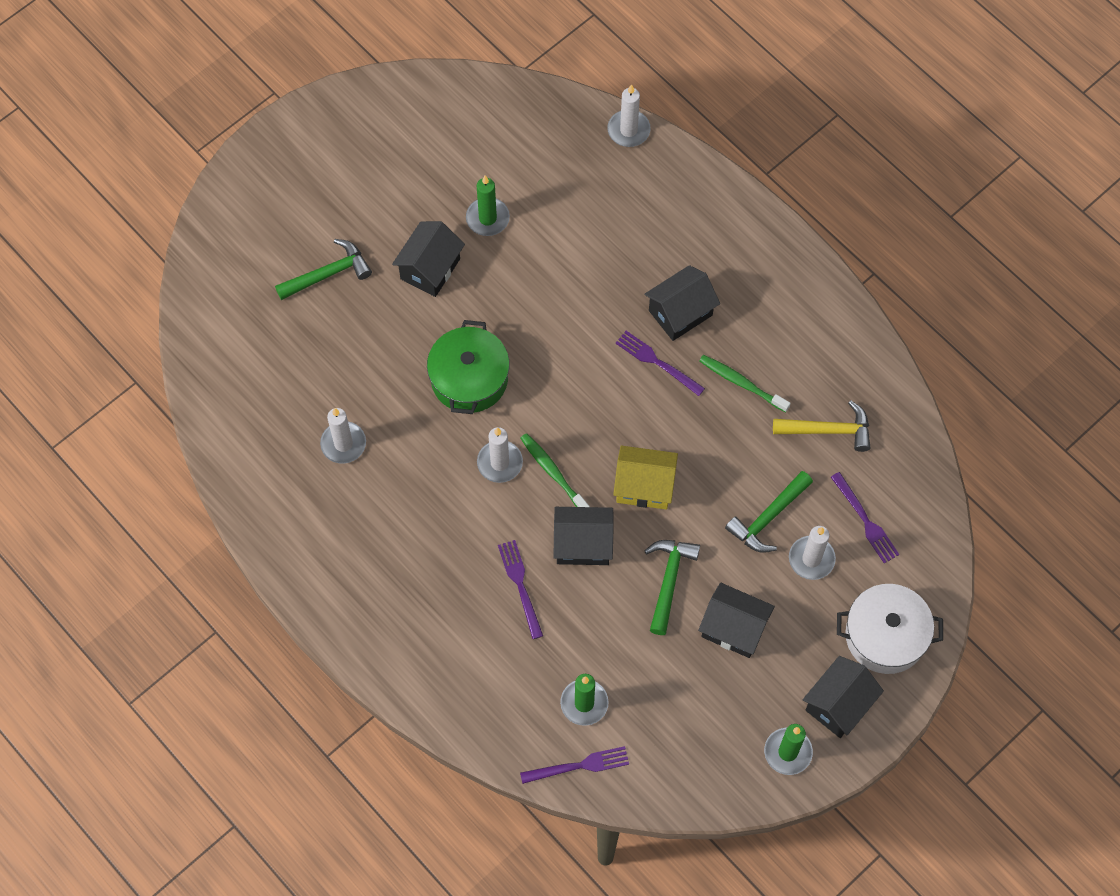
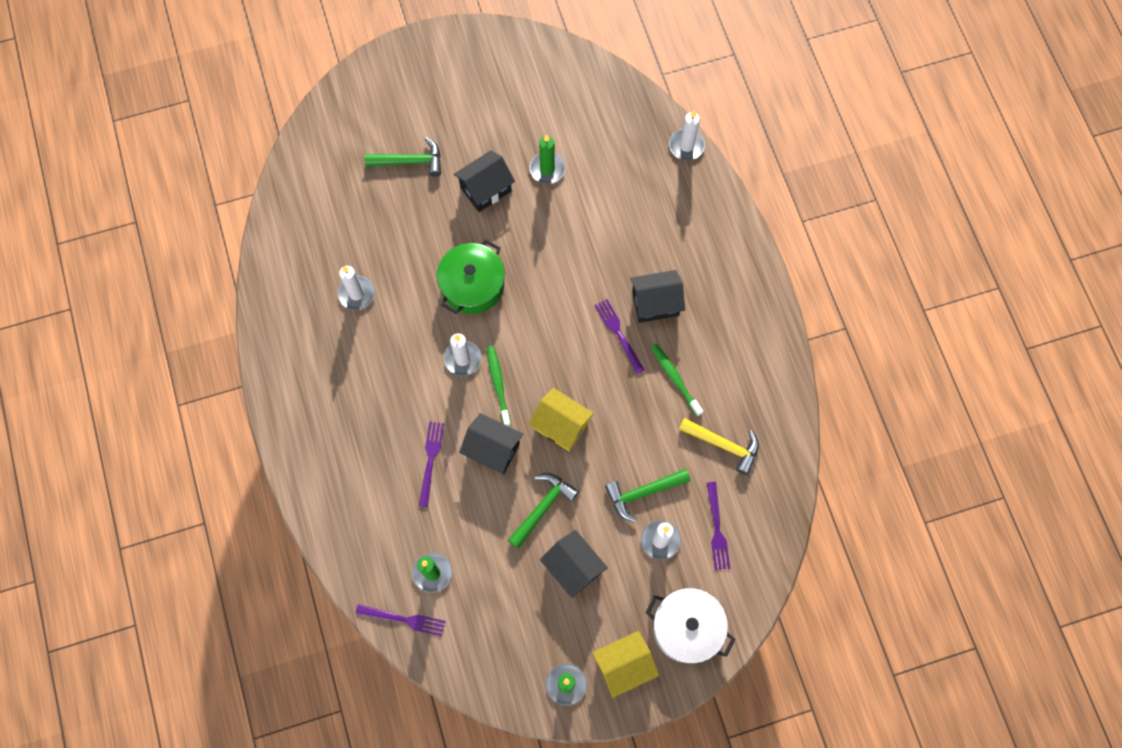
camera: 25 degrees right, 5 degrees up
black house [803,656,884,738] -> yellow house [592,631,659,698]

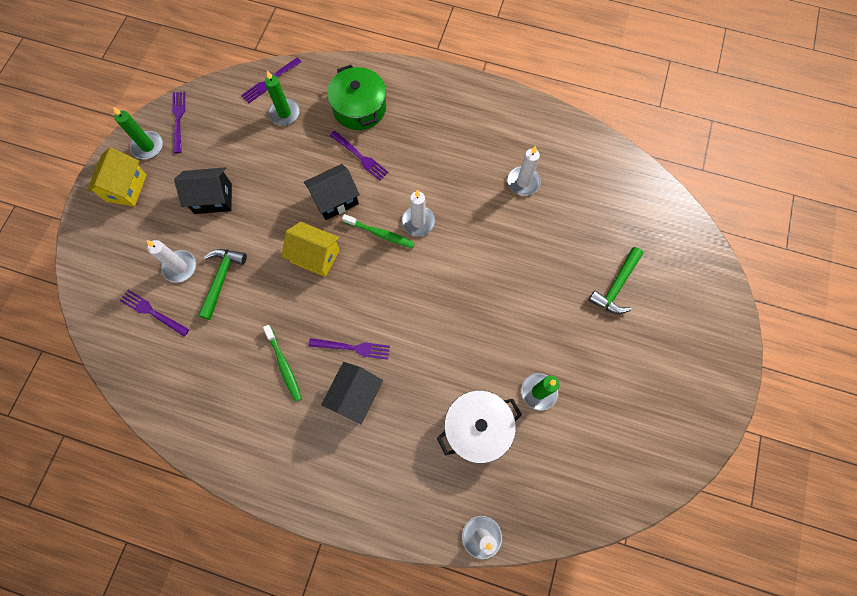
camera: 125 degrees right, 0 degrees up
green pot [437,239,505,314] -> green pot moved to [327,65,386,130]
black house [454,150,515,212] -> none
green hammer [508,473,579,549] -> none
yellow house [529,388,594,451] -> yellow house turned 45 degrees clockwise [281,222,340,277]
white pot [646,588,735,664] -> white pot moved to [437,390,522,464]
green toothbrush [651,344,703,416] -> green toothbrush turned 60 degrees clockwise [263,325,302,402]
yellow hammer [679,418,759,475] -> none
none -> purple fork [172,91,185,153]

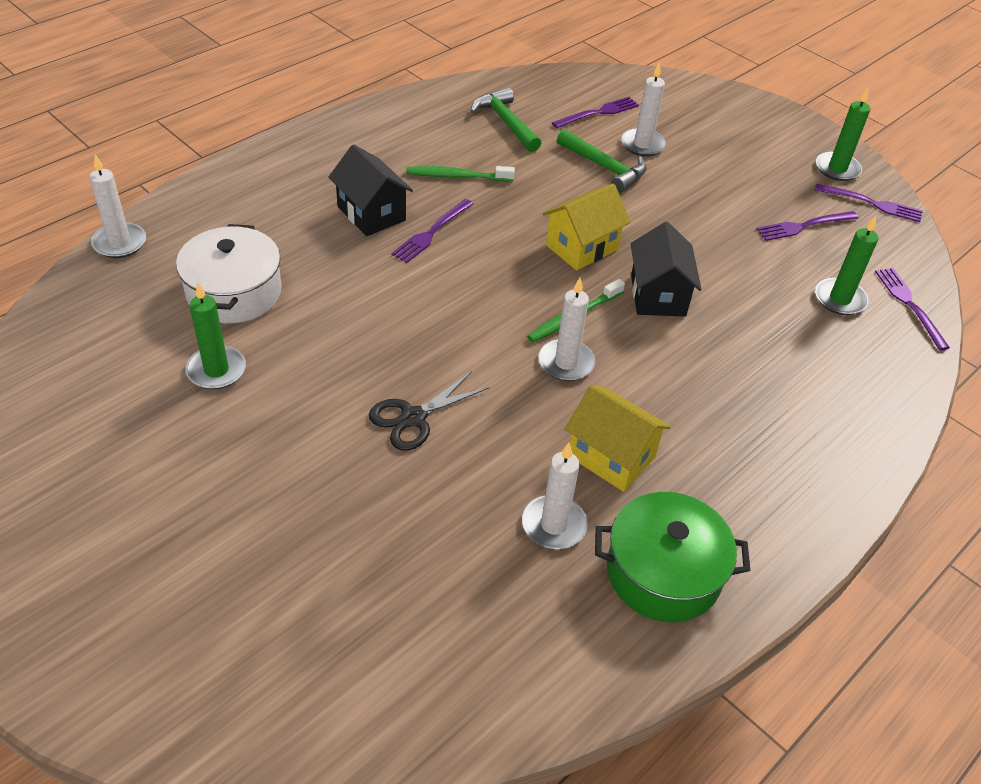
camera: 115 degrees right, 25 degrees down
yellow house [87,147,147,207] -> yellow house moved to [565,385,671,492]
black house [174,168,232,214] -> none
green pot [327,65,386,130] -> green pot moved to [595,492,750,622]
purple fork [330,131,389,181] -> purple fork moved to [756,211,859,241]
green hammer [588,247,643,314] -> green hammer moved to [471,87,541,152]
none -> black scissors [369,371,490,451]

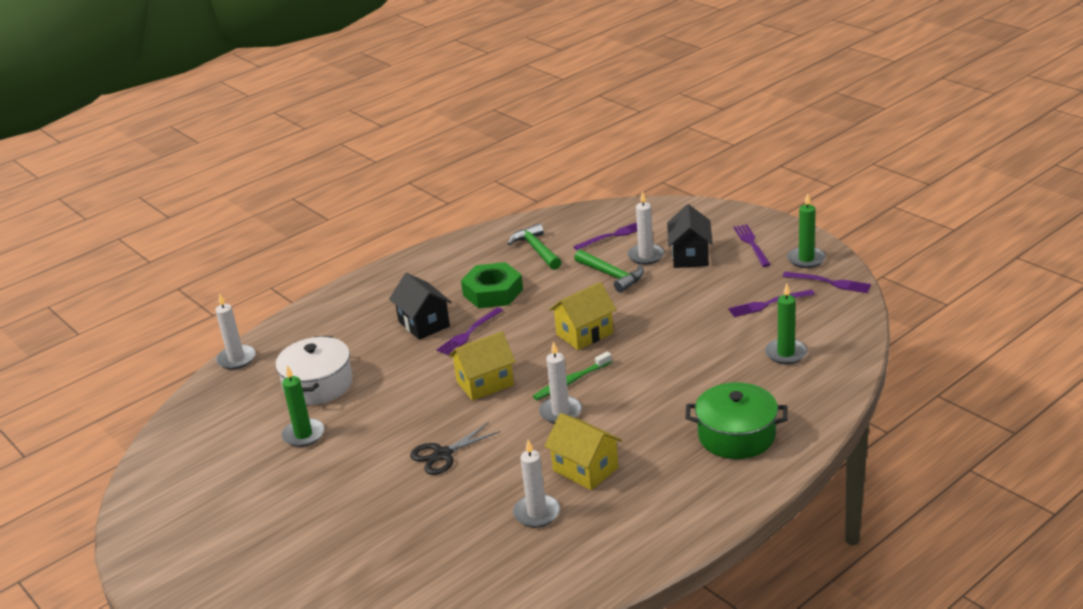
camera: 10 degrees right, 15 degrees down
green toothbrush [406,166,515,181] -> green nut [461,262,523,308]
green pot [595,492,750,622] -> green pot moved to [685,382,788,459]
black house [631,222,702,316] -> black house moved to [667,204,713,268]
purple fork [875,268,950,350] -> purple fork moved to [734,224,771,267]
none -> yellow house [448,332,516,401]

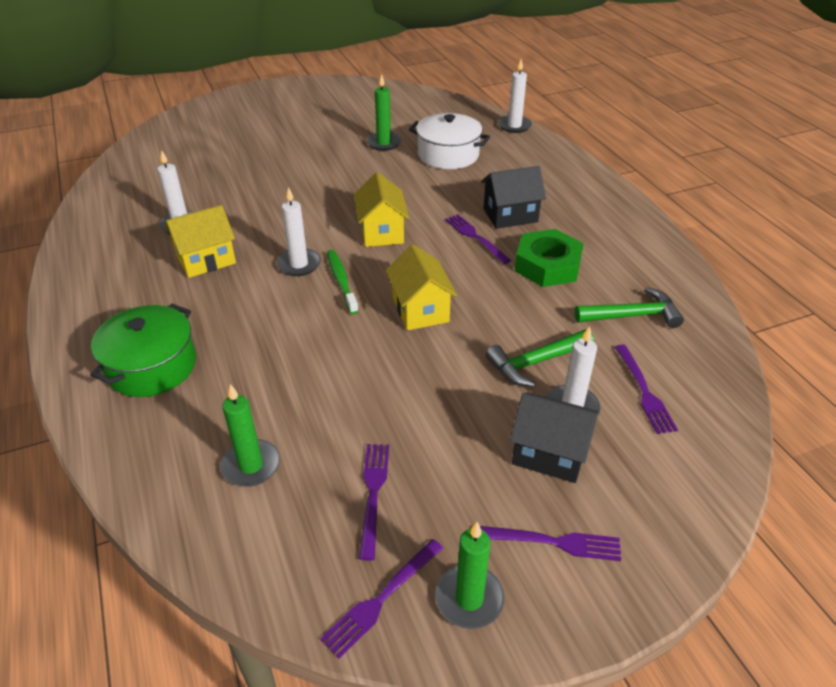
camera: 105 degrees right, 10 degrees up
black scissors [410,422,500,475] -> none

